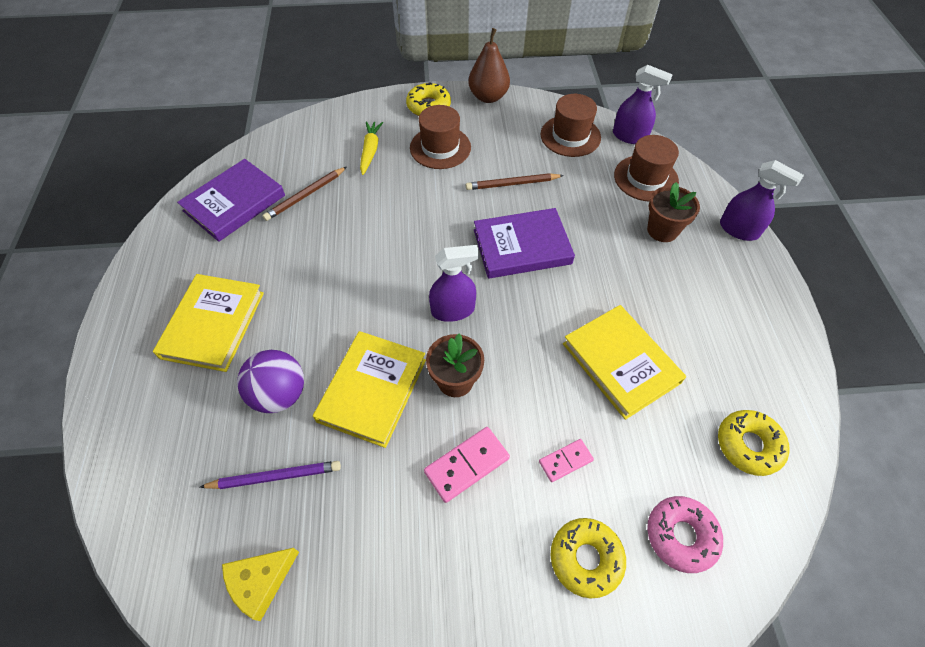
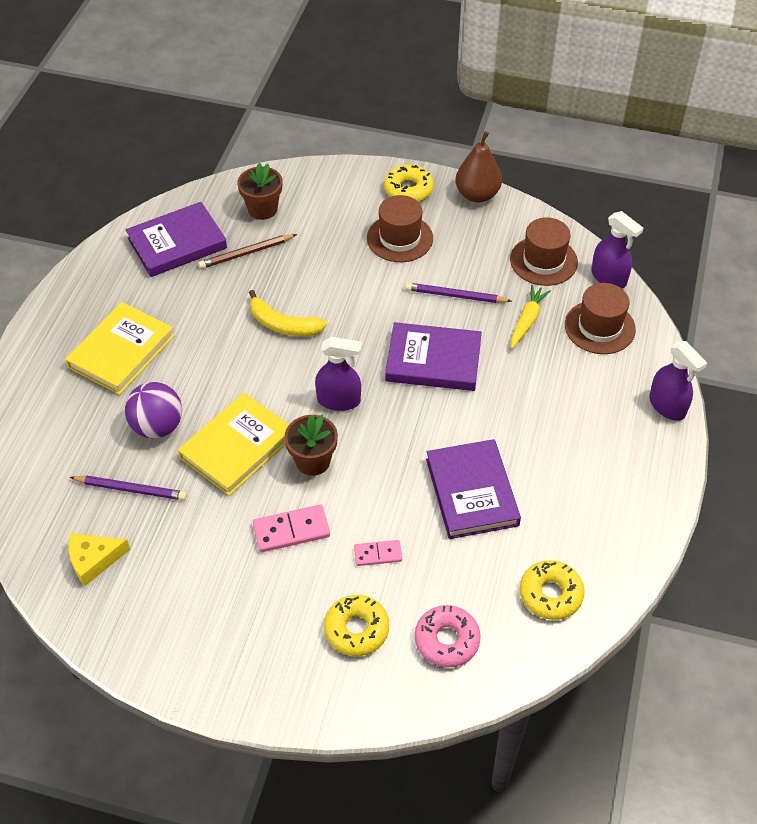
camera: 20 degrees right, 5 degrees down
yellow carrot [360,121,383,175] -> yellow carrot moved to [511,285,551,349]
brown pencil [466,173,564,190] -> purple pencil [405,283,511,303]
yellow book [563,305,686,420] -> purple book [426,439,521,539]
brown flower pot [647,182,700,242] -> brown flower pot moved to [237,163,282,220]
none -> yellow banana [249,290,328,336]

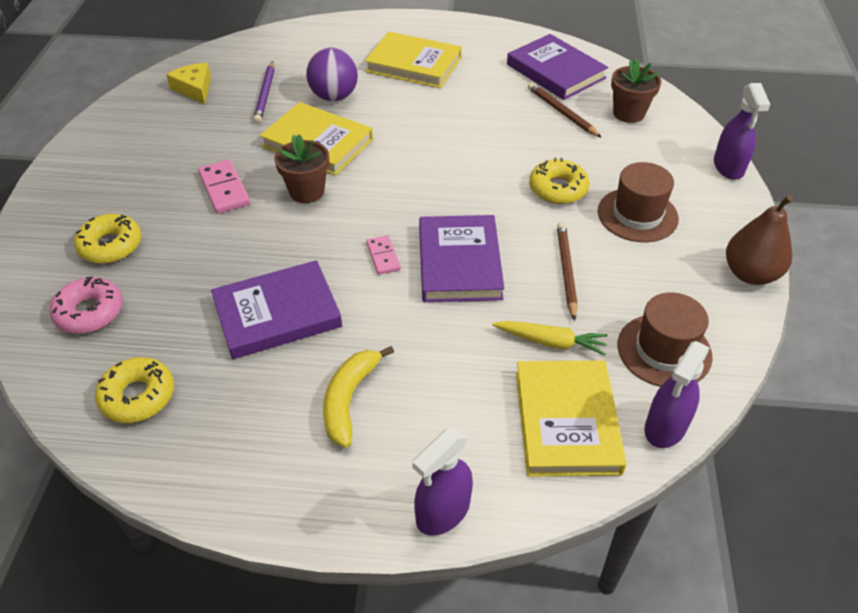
camera: 80 degrees right, 5 degrees down
yellow banana [249,290,328,336] -> yellow banana moved to [323,346,394,448]
purple spray bottle [315,337,362,411] -> purple spray bottle moved to [714,83,771,180]
pink domino [354,540,402,566] -> pink domino moved to [366,235,401,275]
yellow donut [384,164,434,202] -> yellow donut moved to [529,158,590,204]
purple pencil [405,283,511,303] -> brown pencil [557,222,578,321]
brown hat [565,283,636,354] -> yellow book [516,360,627,477]

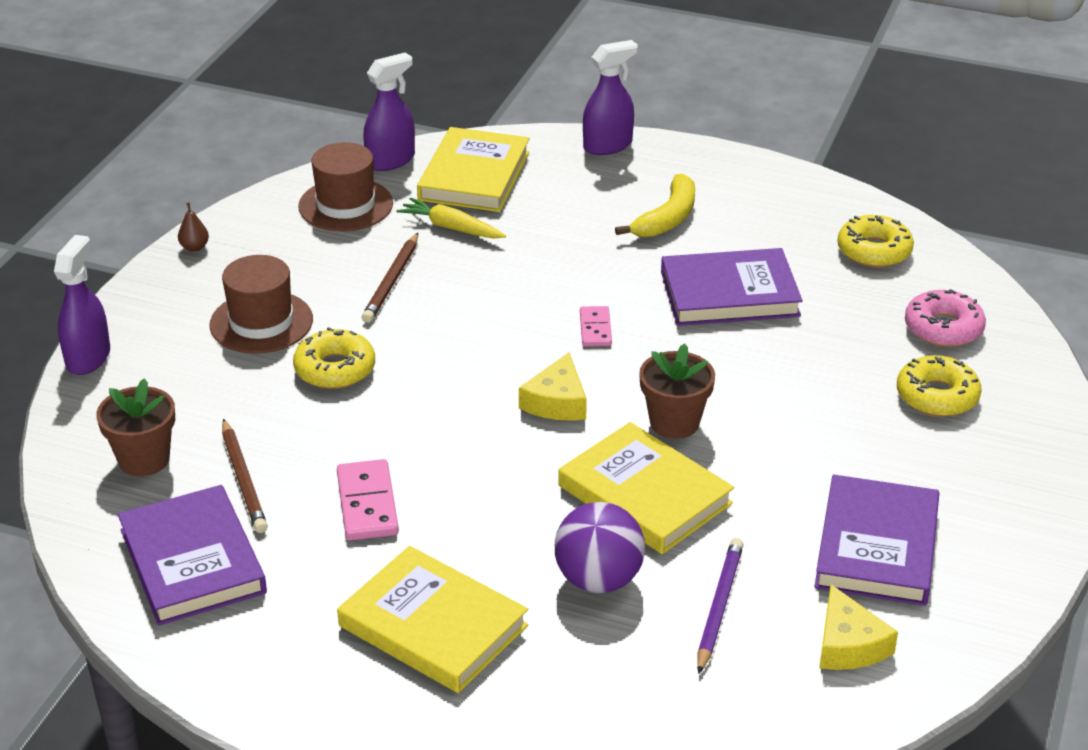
camera: 165 degrees left, 10 degrees down
pink domino [198,159,250,214] -> pink domino moved to [337,459,399,541]
purple book [419,215,504,302] -> purple book moved to [814,475,939,606]
brown pear [726,195,793,285] -> brown pear [178,202,209,252], size x0.44
none -> yellow cheese [519,352,587,421]

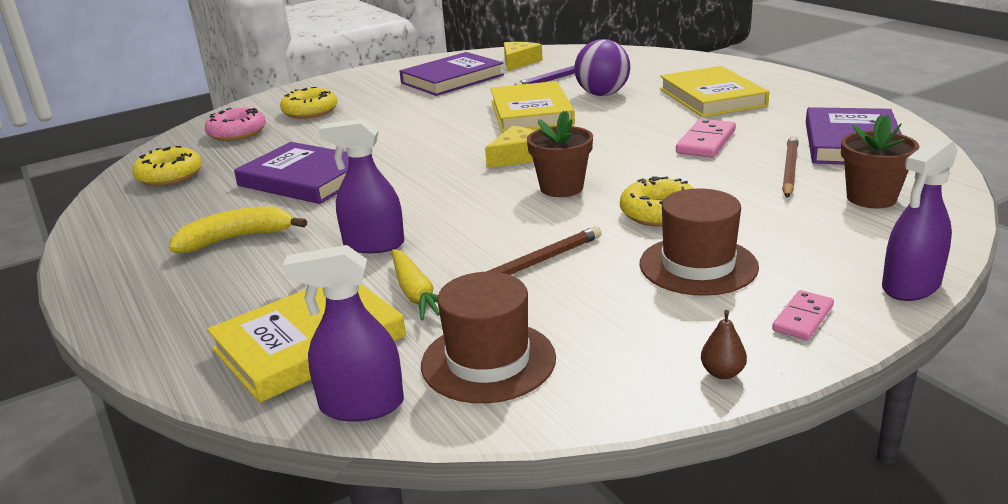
camera: 140 degrees left, 10 degrees down
pink domino [580,306,612,346] -> pink domino moved to [772,290,834,340]
purple spray bottle [583,40,638,155] -> purple spray bottle moved to [318,119,404,253]
brown flower pot [639,343,715,439] -> brown flower pot moved to [527,111,593,197]

